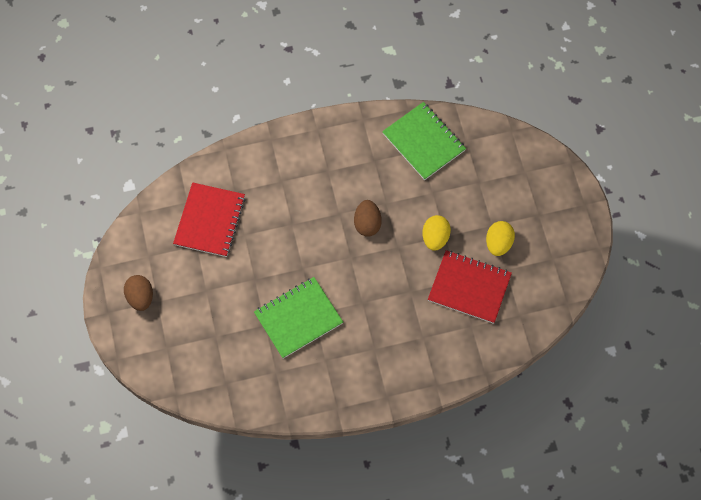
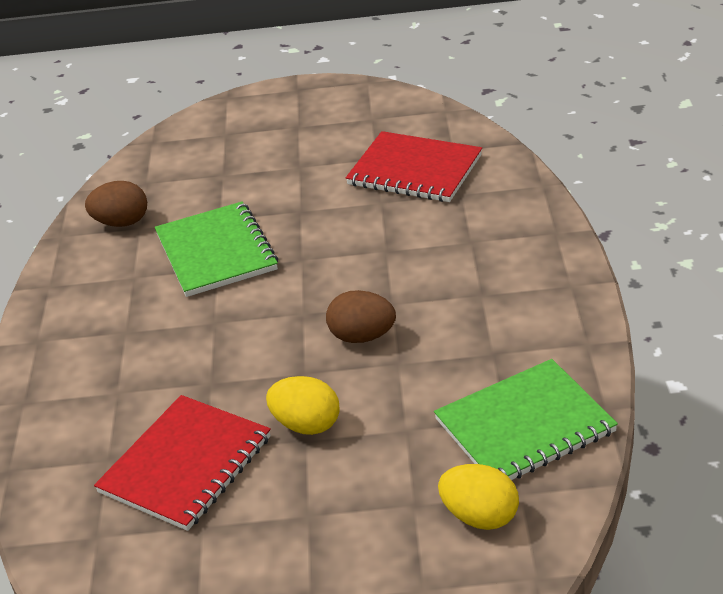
camera: 105 degrees right, 30 degrees down
brown egg [124,275,153,311] -> brown egg moved to [85,181,147,227]
yellow egg [486,221,515,256] -> yellow egg moved to [438,464,519,530]

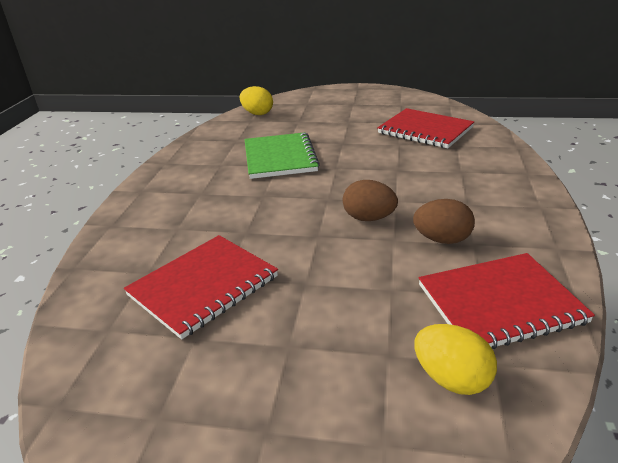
camera: 10 degrees right, 5 degrees down
brown egg [85,181,147,227] -> brown egg moved to [413,199,475,244]
yellow egg [266,376,340,435] -> yellow egg moved to [240,86,273,115]
green notebook [434,359,618,480] -> red notebook [418,253,595,349]

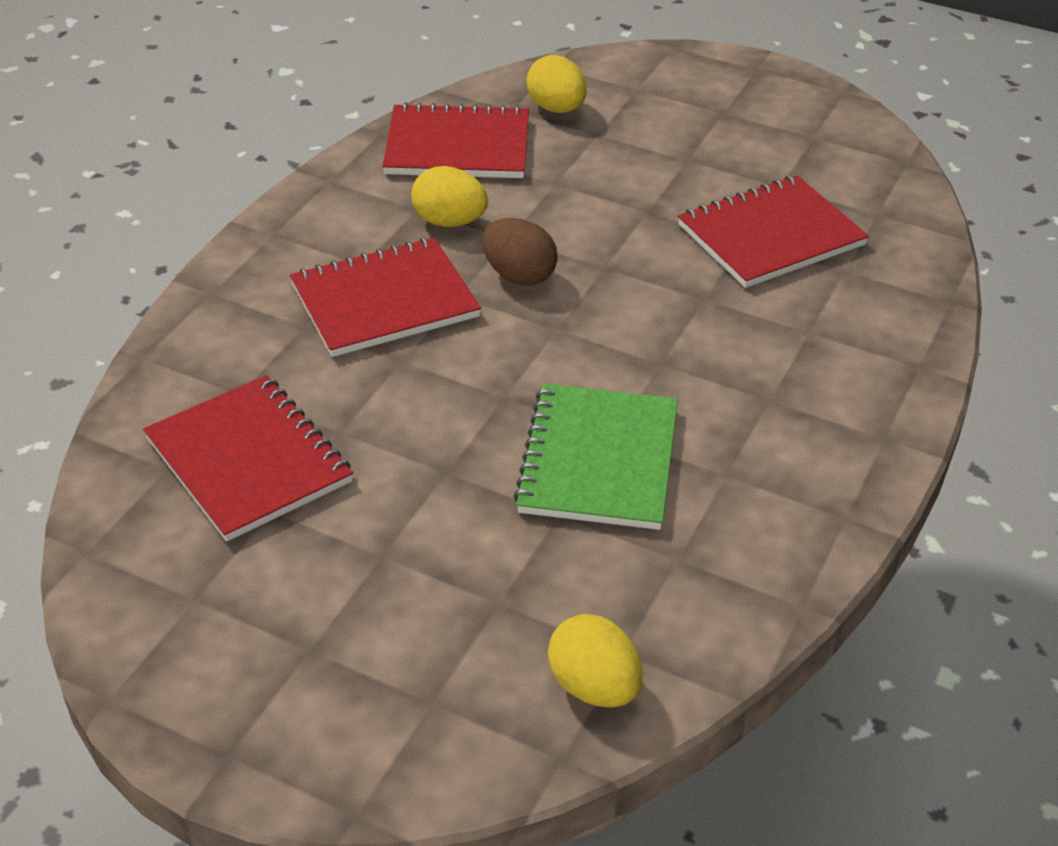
camera: 165 degrees left, 10 degrees up
brown egg [413,199,475,244] -> yellow egg [411,166,488,227]
none -> red notebook [290,237,481,357]

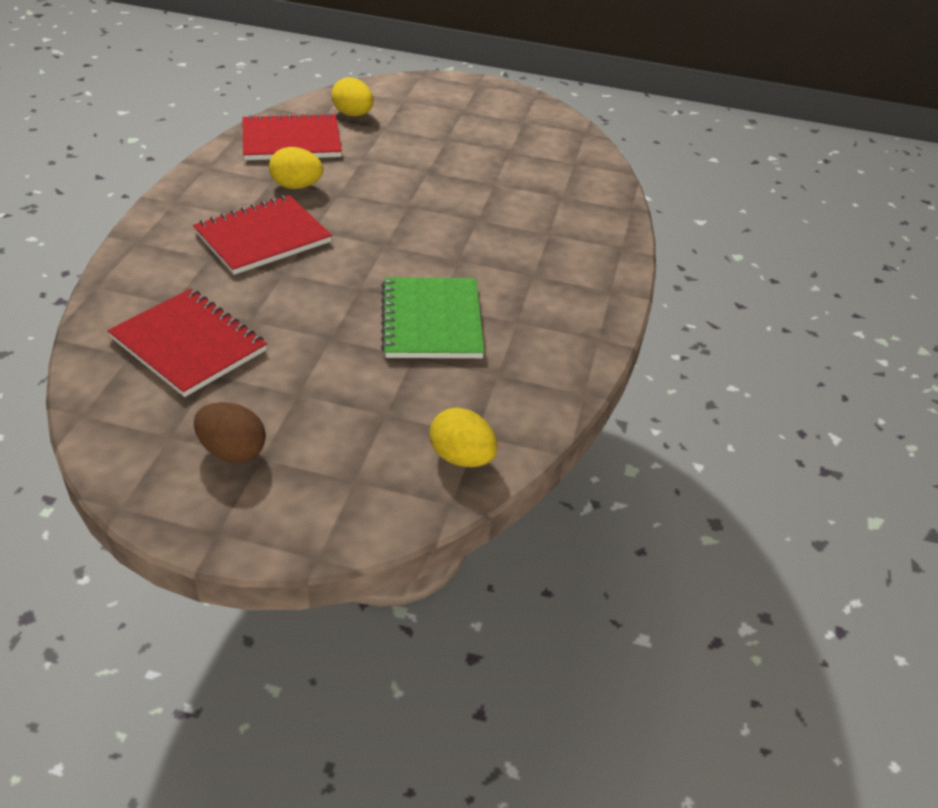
camera: 15 degrees left, 0 degrees up
brown egg [482,218,558,286] -> brown egg moved to [194,402,266,463]
red notebook [678,175,869,288] -> none

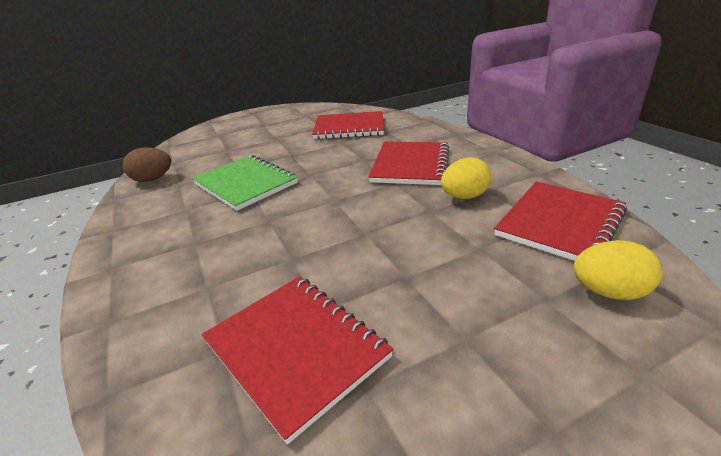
camera: 145 degrees right, 10 degrees down
brown egg [194,402,266,463] -> brown egg moved to [123,147,171,182]
yellow egg [430,408,498,467] -> none
none -> red notebook [202,276,393,445]

